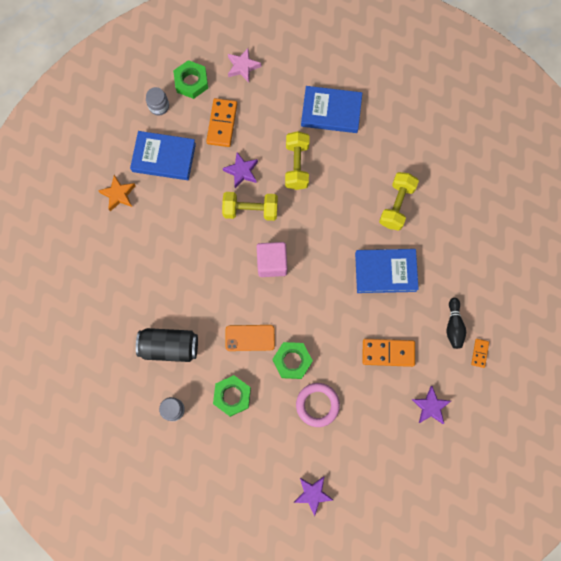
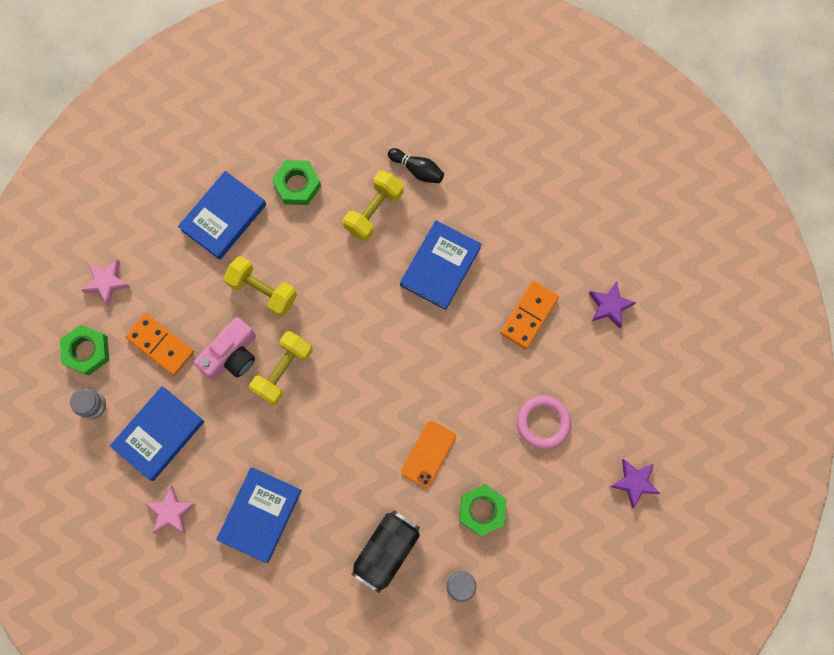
camera: 60 degrees left, 0 degrees up
orange star [98,175,136,211] -> pink star [146,486,196,533]
purple star [223,152,258,188] -> pink camera [194,317,256,381]
pink cube [257,242,288,277] -> none
green nut [272,342,313,379] -> green nut moved to [272,160,321,205]
yellow dumbbell [379,172,419,230] -> yellow dumbbell turned 75 degrees clockwise [343,170,403,241]
black bowling pin [447,298,466,349] -> black bowling pin moved to [388,148,444,183]
orange domino [471,339,489,368] -> none
none -> blue book [216,467,302,563]

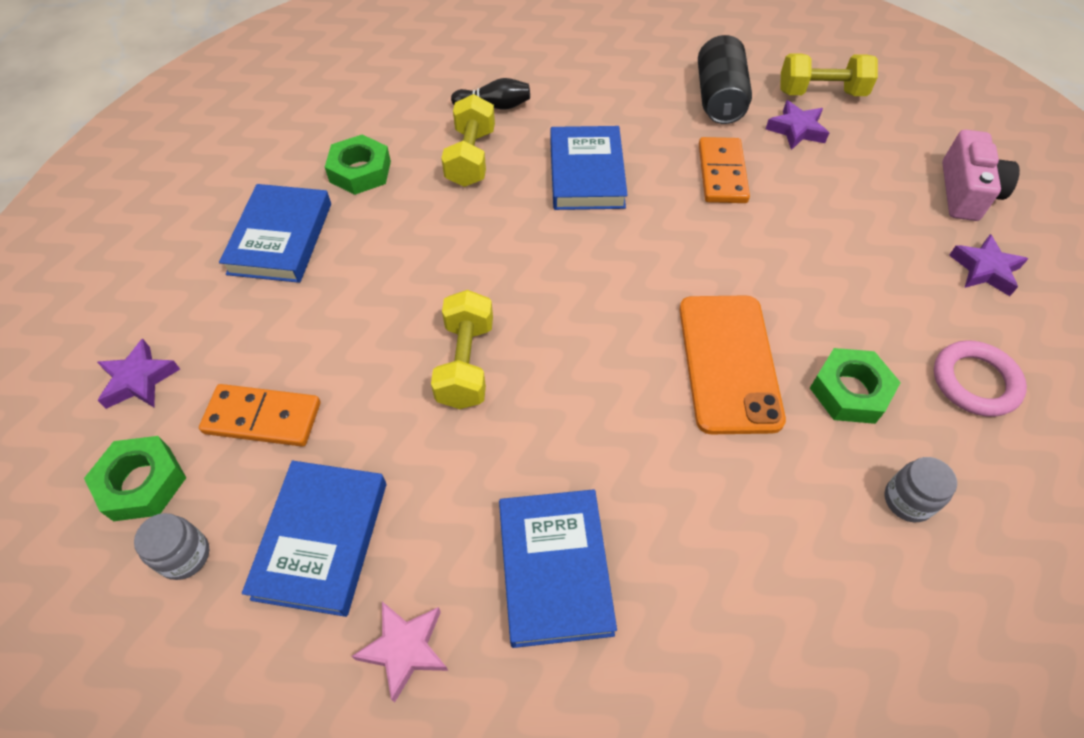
camera: 30 degrees left, 20 degrees down
pink star [81,260,130,306] -> purple star [97,339,180,409]
pink camera [194,317,256,381] -> pink camera moved to [942,130,1020,221]
yellow dumbbell [224,256,297,317] -> yellow dumbbell moved to [781,53,878,96]
black can [351,510,420,593] -> black can moved to [698,35,752,124]
orange phone [401,421,456,488] -> orange phone [679,295,786,434], size x1.65
pink ring [517,395,571,450] -> pink ring moved to [934,340,1027,417]

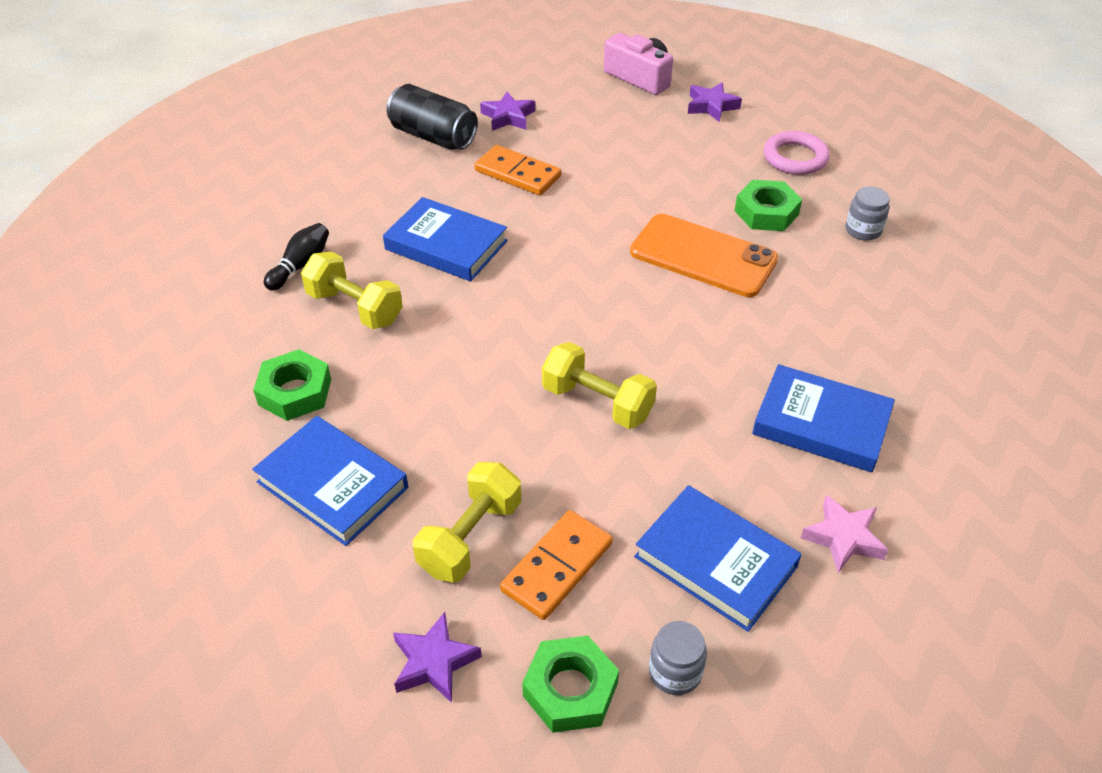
camera: 60 degrees left, 10 degrees down
yellow dumbbell [781,53,878,96] -> yellow dumbbell moved to [413,462,521,582]

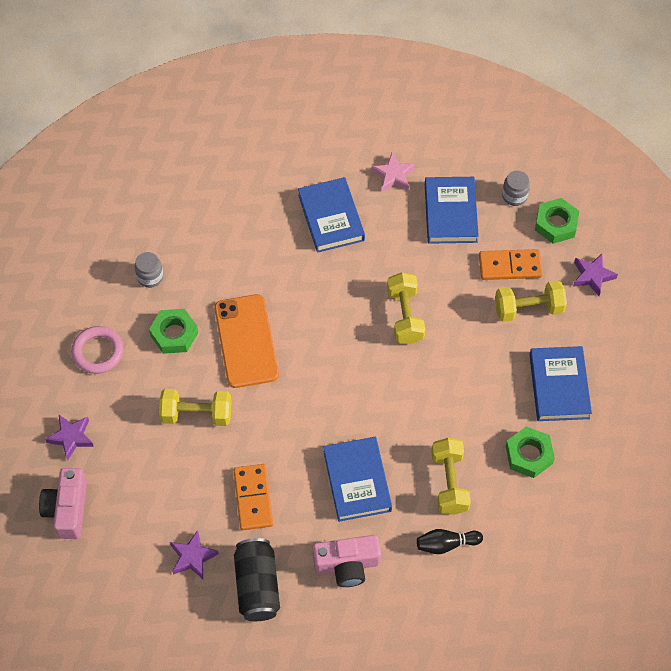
camera: 130 degrees left, 15 degrees up
none -> yellow dumbbell [159,389,232,426]
none -> pink camera [313,535,381,587]

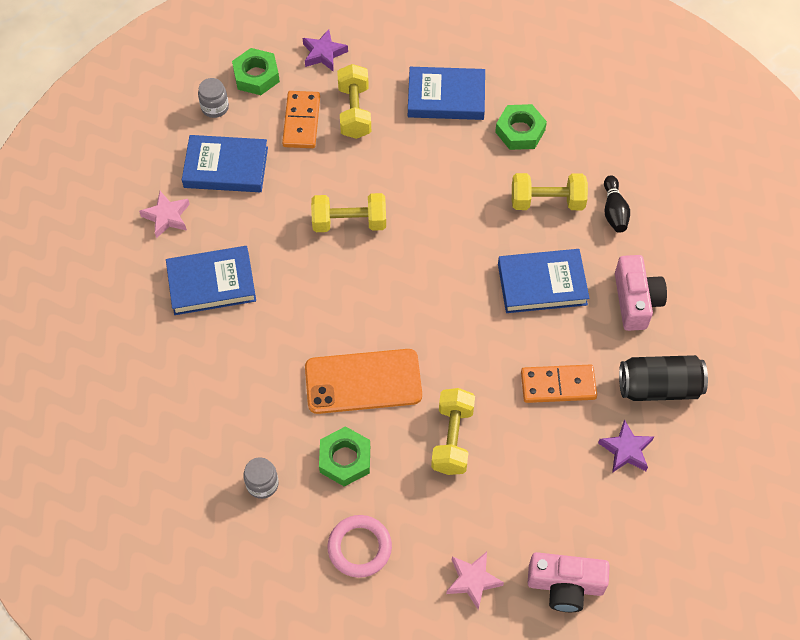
camera: 85 degrees left, 0 degrees up
purple star [45,415,94,461] -> pink star [446,552,504,610]

